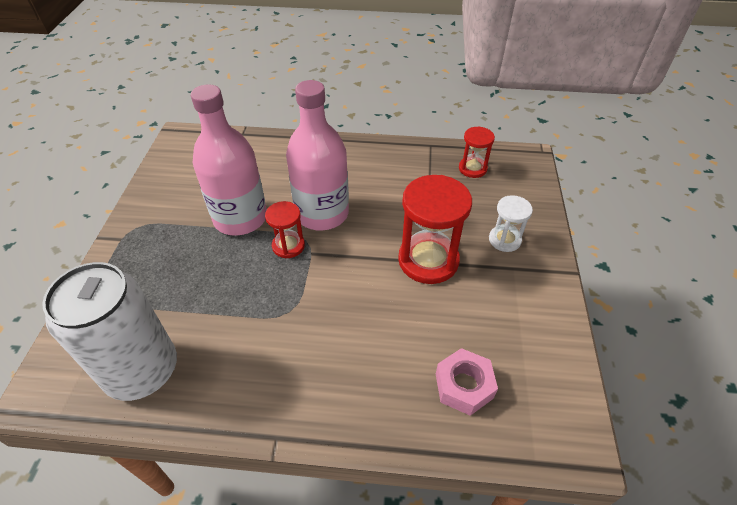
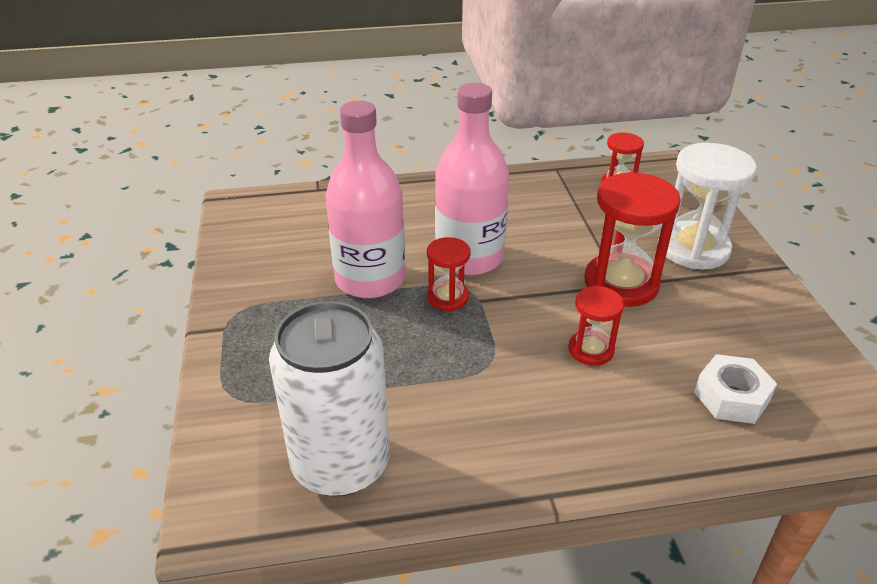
camera: 15 degrees left, 10 degrees down
pink nut [436,348,498,416] -> white nut [694,354,777,424]
white hourglass [489,195,533,252] -> white hourglass [658,143,757,270], size x1.81
none -> red hourglass [569,286,624,366]

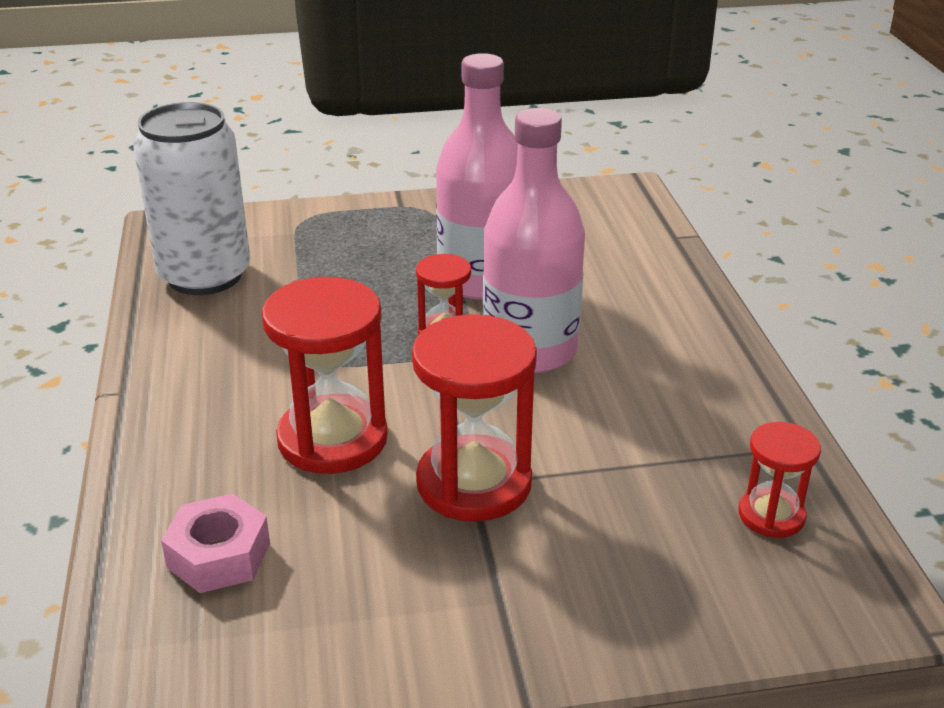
camera: 90 degrees right, 5 degrees down
red hourglass [569,286,624,366] -> red hourglass [262,277,388,474], size x1.81
white hourglass [658,143,757,270] -> none
white nut [694,354,777,424] -> pink nut [161,494,270,593]

